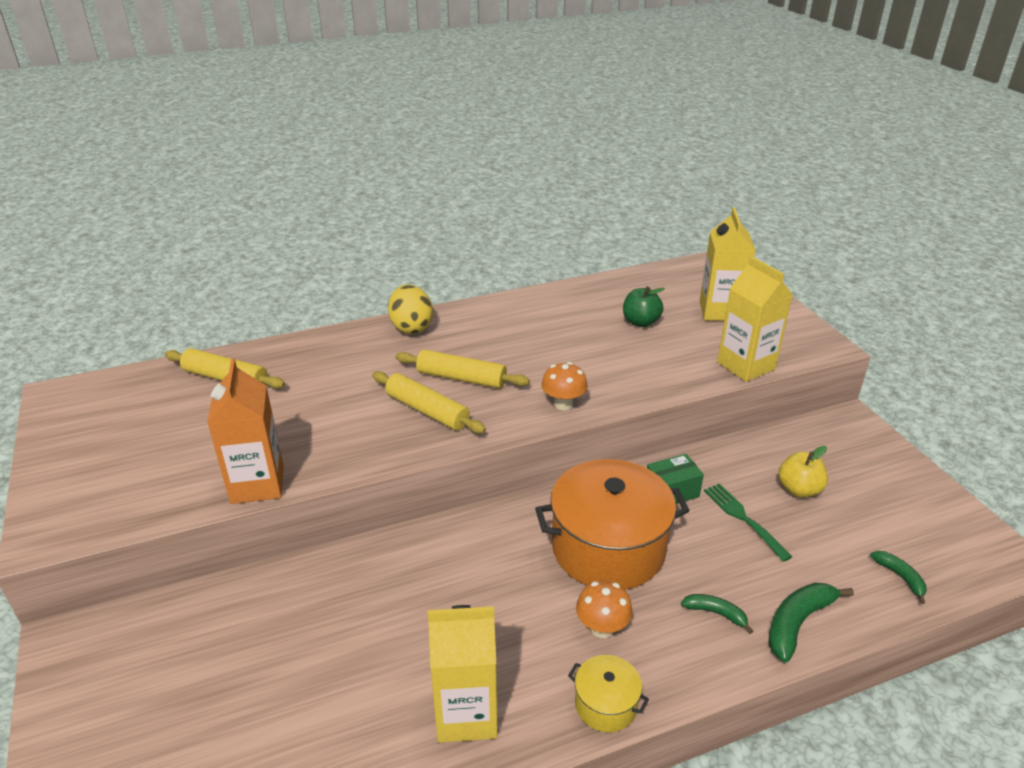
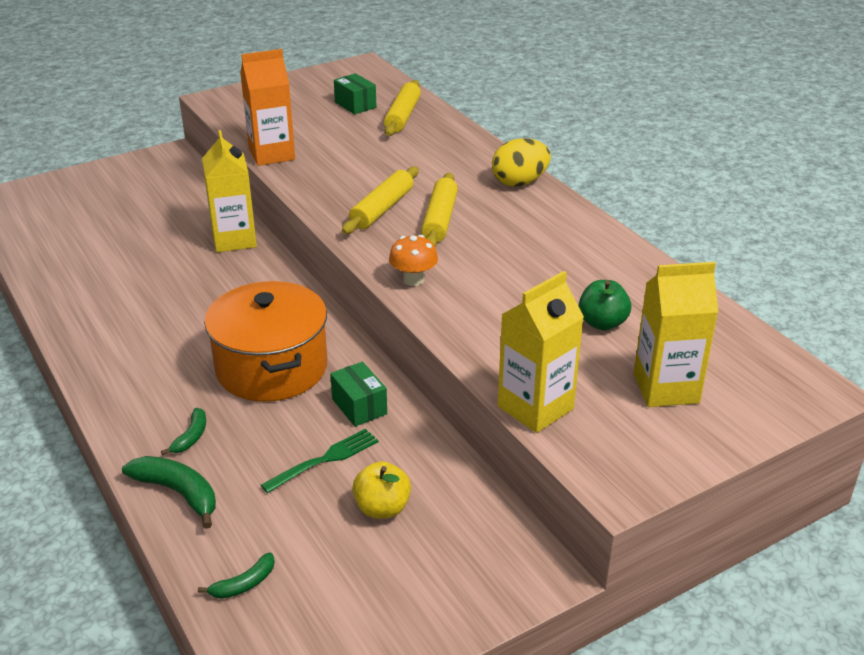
camera: 80 degrees right, 0 degrees up
yellow carton [428,605,498,743] -> yellow carton moved to [202,130,257,252]
yellow pot [568,655,649,732] -> none
orange mushroom [576,581,633,638] -> none
none -> green box [334,73,376,114]

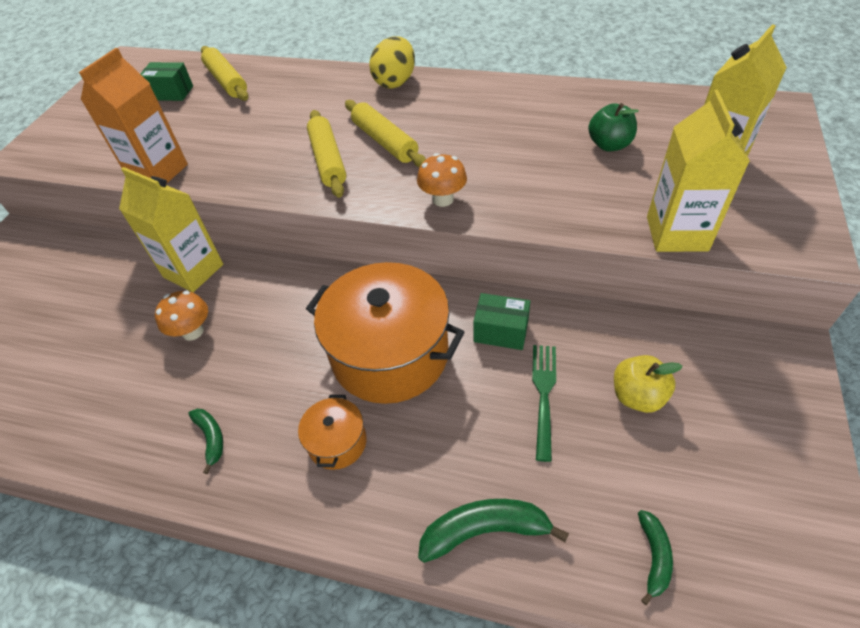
camera: 40 degrees left, 15 degrees up
green banana [161,408,206,456] -> green banana moved to [188,409,223,474]
none -> orange mushroom [155,291,208,340]
none -> orange pot [298,395,367,470]

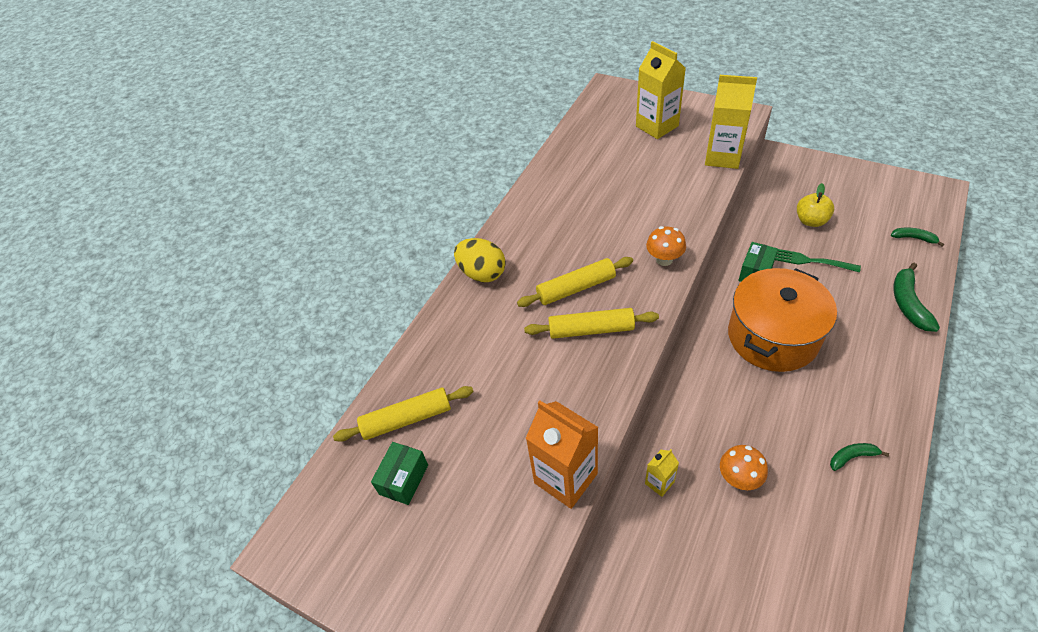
camera: 75 degrees left, 0 degrees up
yellow carton [119,167,223,292] -> yellow carton [645,449,679,497], size x0.49
orange pot [298,395,367,470] -> none
green apple [588,103,639,151] -> none

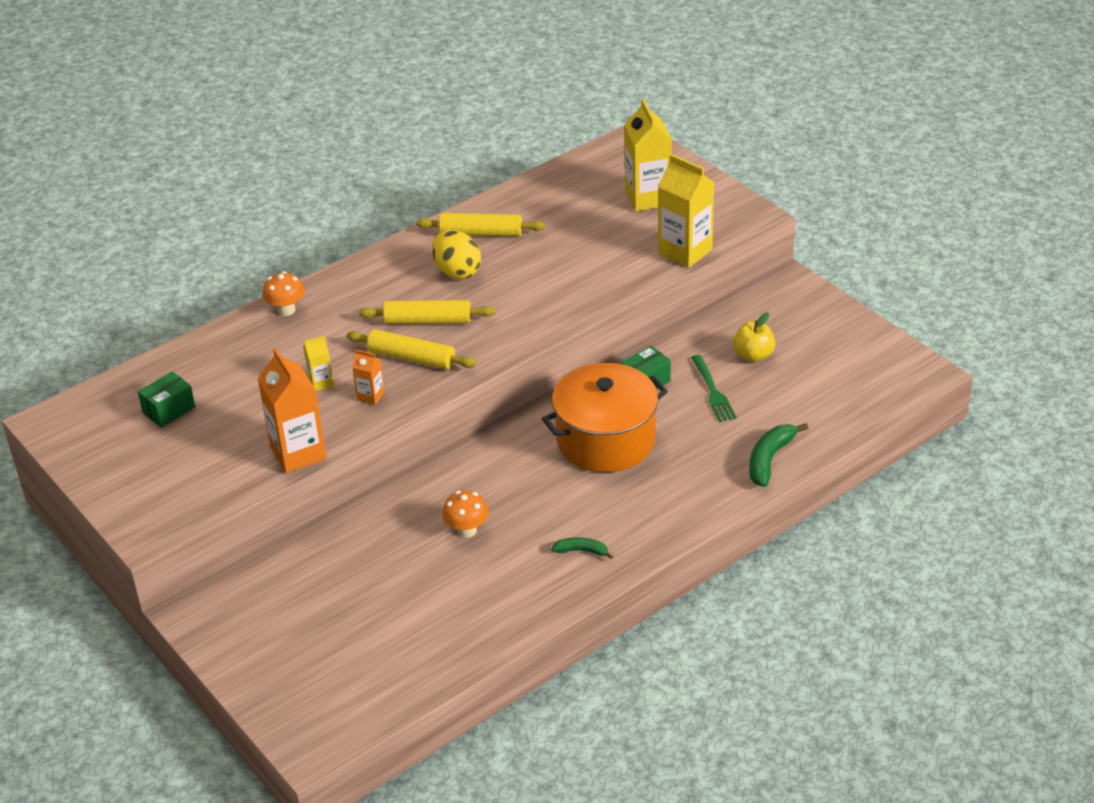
camera: 20 degrees right, 10 degrees down
yellow rolling pin [333,386,474,442] -> yellow rolling pin moved to [416,213,545,236]
yellow egg [454,238,506,282] -> yellow egg moved to [432,229,481,280]
yellow carton [645,449,679,497] -> yellow carton moved to [303,336,334,391]
orange mushroom [646,226,686,266] -> orange mushroom moved to [263,271,305,316]
green fork [775,249,861,273] -> green fork turned 150 degrees counterclockwise [691,355,737,422]
green banana [891,228,944,247] -> none
none -> orange carton [352,349,384,405]

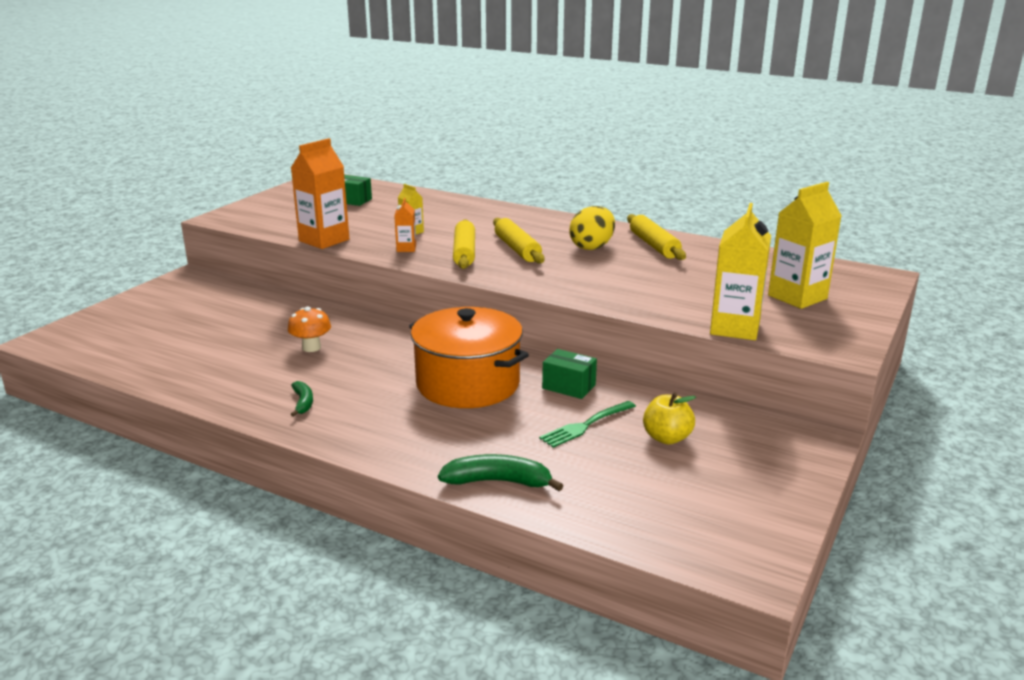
camera: 65 degrees right, 15 degrees down
orange mushroom [263,271,305,316] -> none

